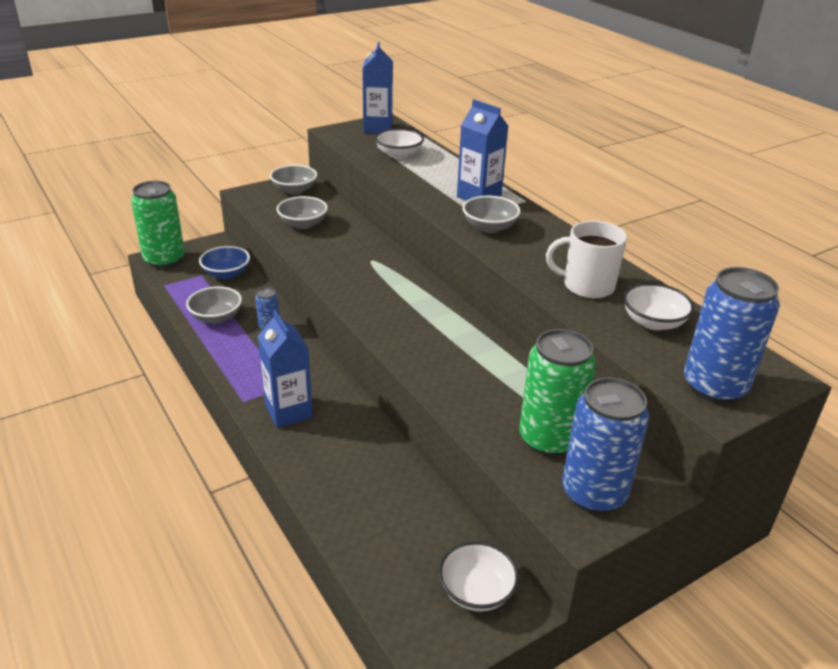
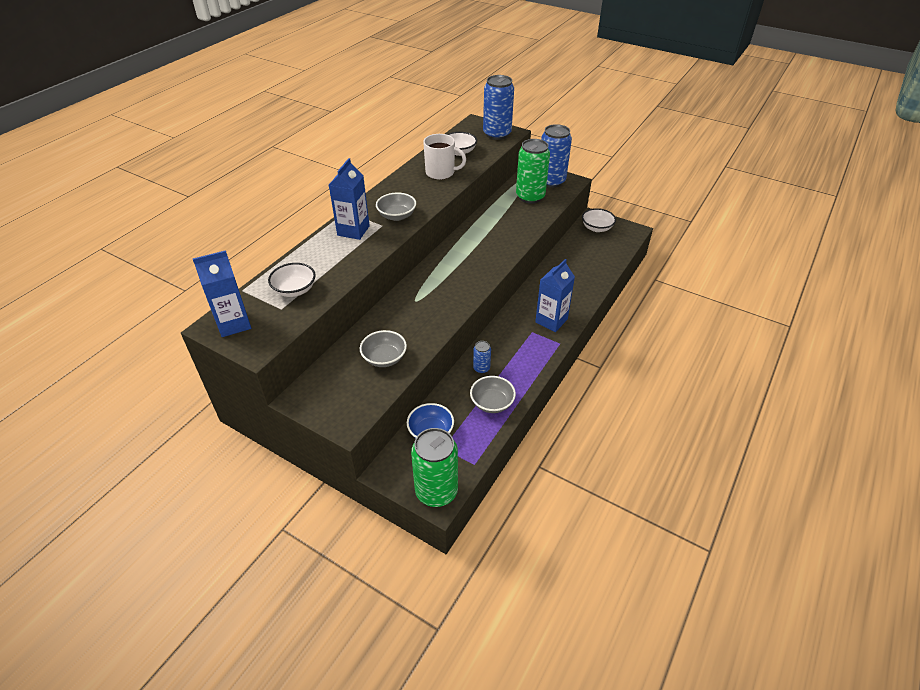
camera: 115 degrees left, 10 degrees up
grey bowl [270,165,317,195] -> none
white mug [546,221,627,299] -> white mug turned 60 degrees counterclockwise [423,134,466,180]

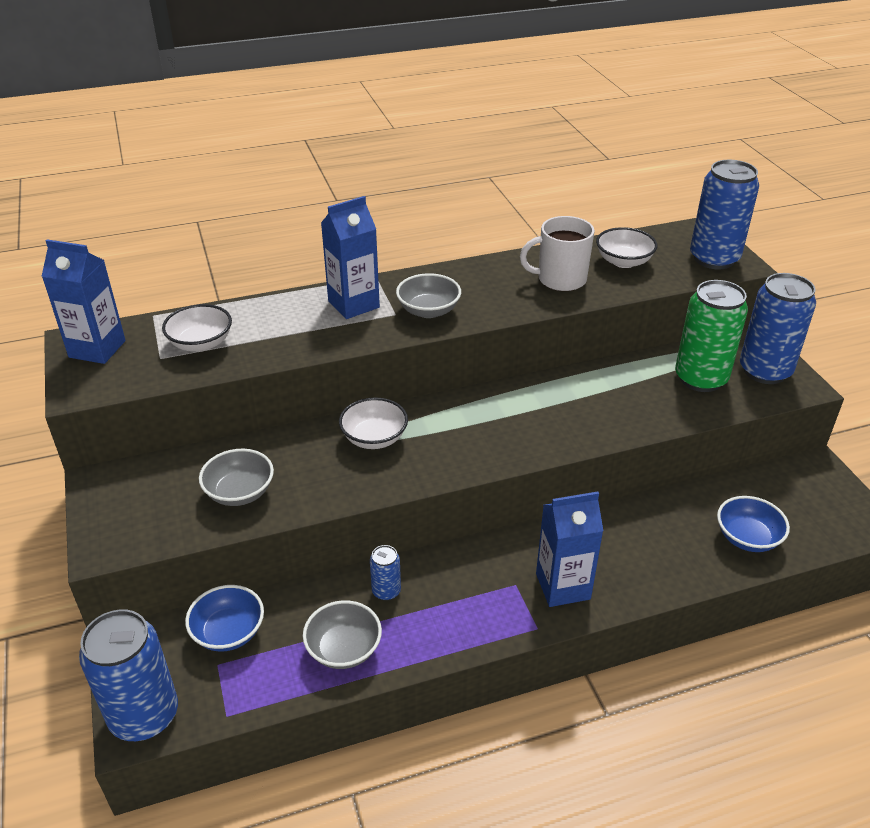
camera: 40 degrees right, 5 degrees down
green can [411,428,458,507] -> blue can [79,609,178,741]
white mug [423,134,466,180] -> white mug turned 120 degrees clockwise [520,216,595,291]
white bowl [582,208,616,232] -> white bowl moved to [339,398,408,449]
none -> blue bowl [717,496,790,552]

